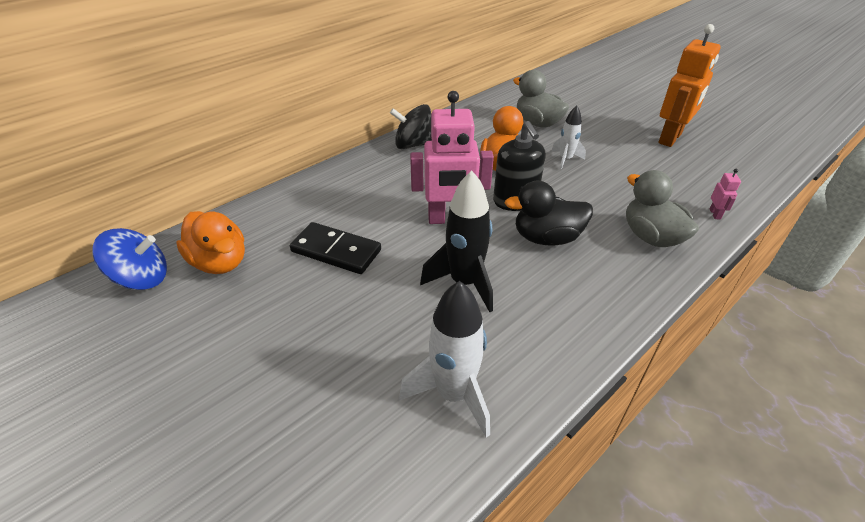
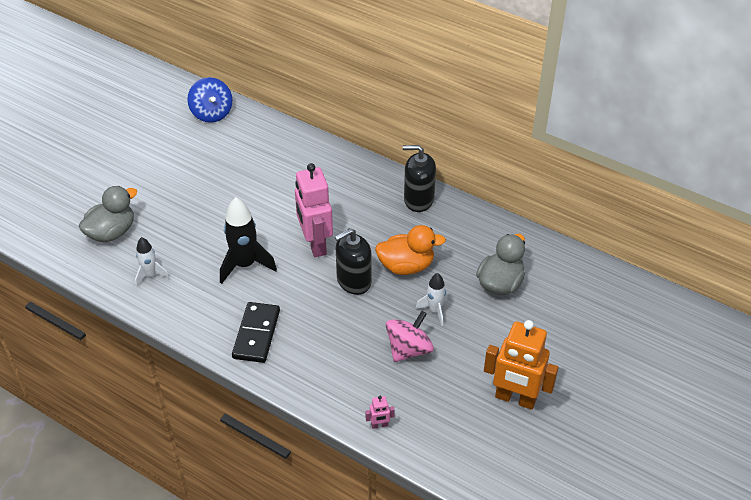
camera: 75 degrees right, 5 degrees up
orange duck [176,211,245,274] -> none
black domino [290,222,381,274] -> black domino moved to [232,302,280,363]
black spinning top [390,104,432,149] -> black soap dispenser [403,145,436,212]
white rocket [399,281,490,438] -> white rocket [135,237,169,287], size x0.58
black duck [505,181,593,246] -> none
grey duck [626,170,699,247] -> grey duck moved to [79,186,137,242]
none -> pink spinning top [386,311,434,362]

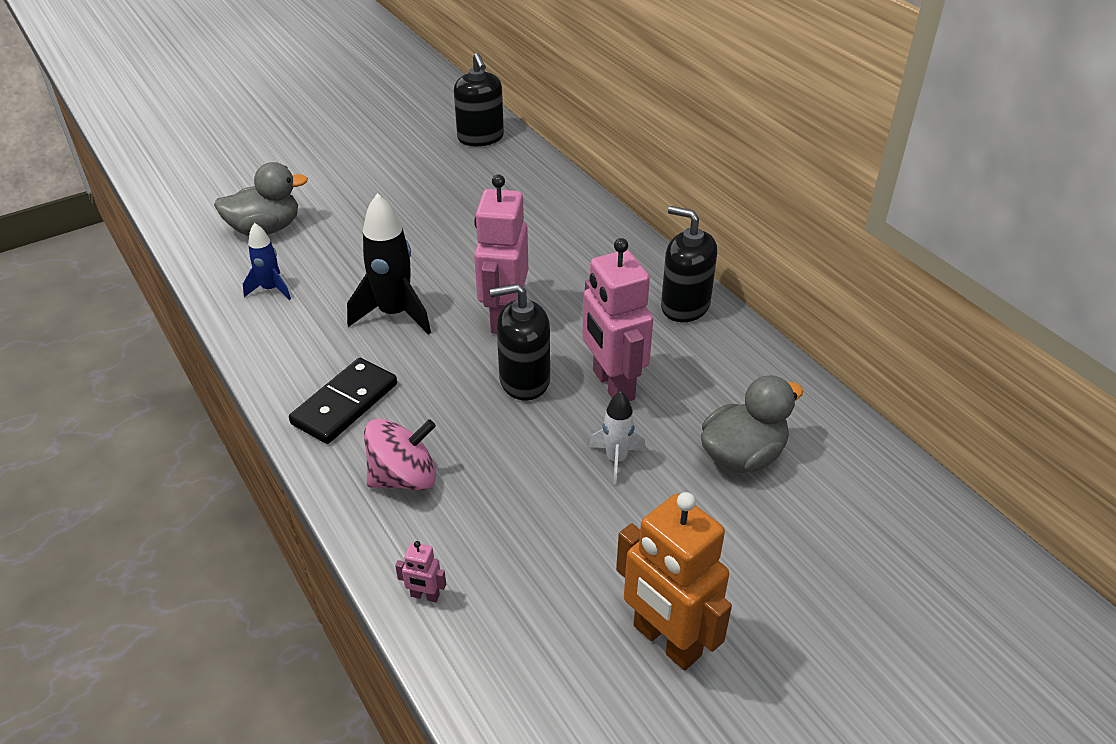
camera: 25 degrees right, 5 degrees down
white rocket [135,237,169,287] -> blue rocket [243,223,291,300]
blue spinning top [187,77,232,123] -> black soap dispenser [454,53,504,146]
orange duck [375,225,446,275] -> pink robot [583,238,653,401]
pink spinning top [386,311,434,362] -> pink spinning top moved to [364,419,436,490]

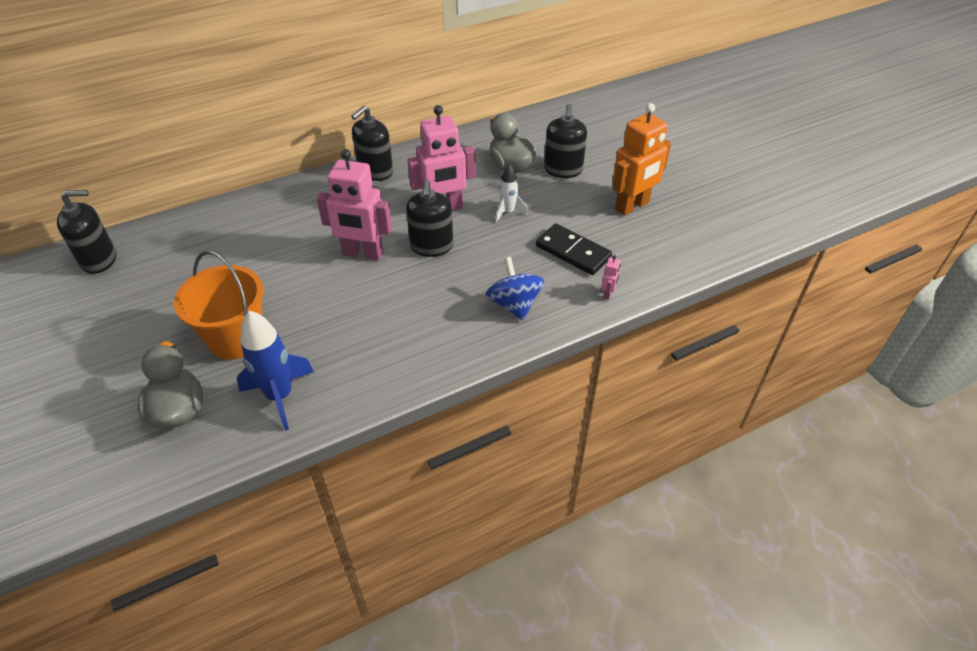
camera: 85 degrees left, 5 degrees up
blue rocket [243,223,291,300] -> blue rocket [237,311,314,431], size x1.72
black domino [289,358,397,444] -> black domino moved to [536,223,612,275]
black rocket [347,193,431,335] -> none
pink spinning top [364,419,436,490] -> blue spinning top [485,257,545,321]
none -> orange bucket [174,250,263,360]
none -> black soap dispenser [544,104,587,178]

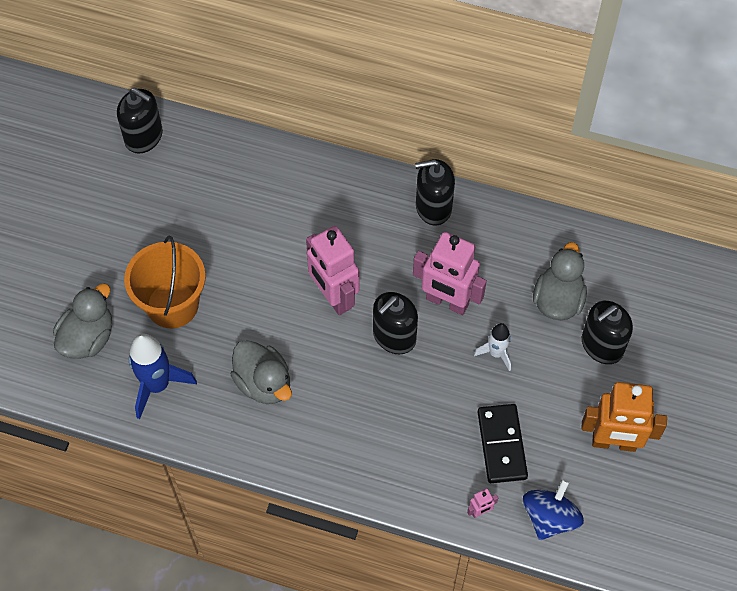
camera: 45 degrees right, 15 degrees up
blue spinning top [485,257,545,321] -> blue spinning top moved to [523,479,584,540]
none -> grey duck [230,340,292,404]

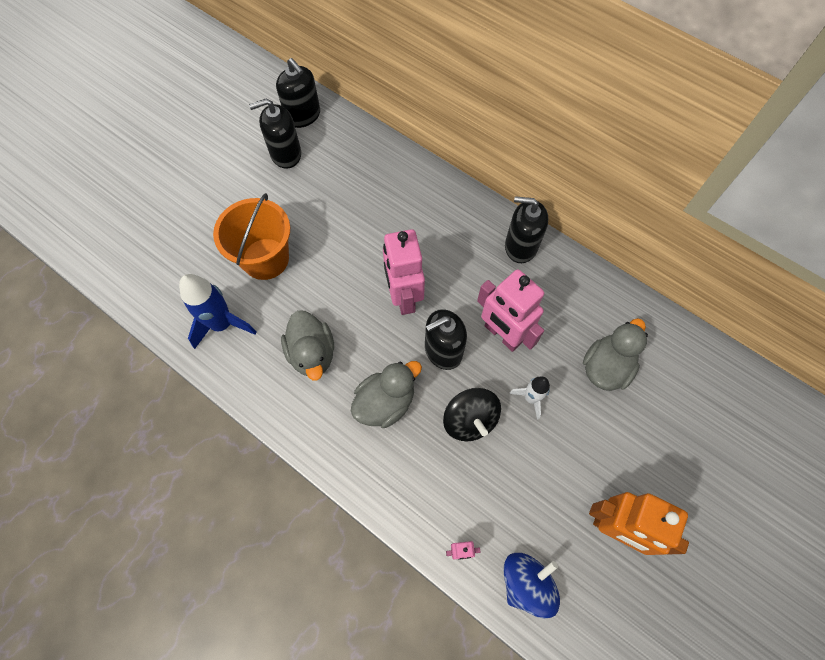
camera: 20 degrees right, 5 degrees up
grey duck [53,283,112,359] -> grey duck moved to [351,361,422,428]
black domino [478,404,528,483] -> none
black soap dispenser [582,301,633,364] -> black soap dispenser moved to [249,99,301,169]
none -> black spinning top [443,388,501,441]

